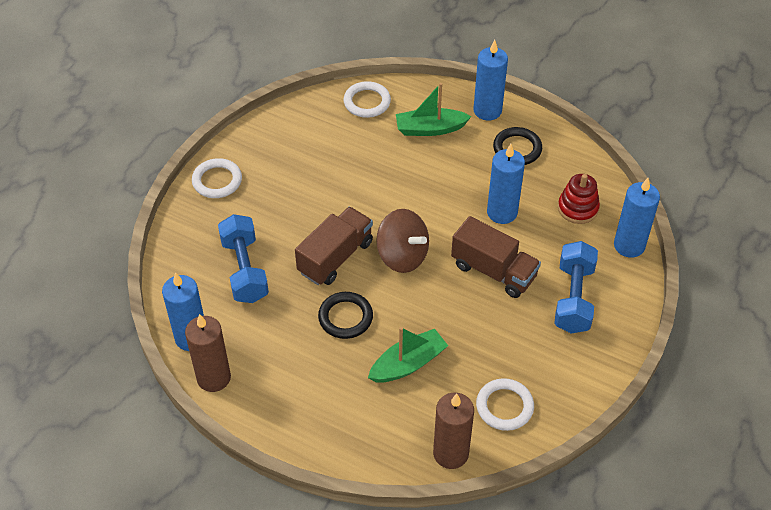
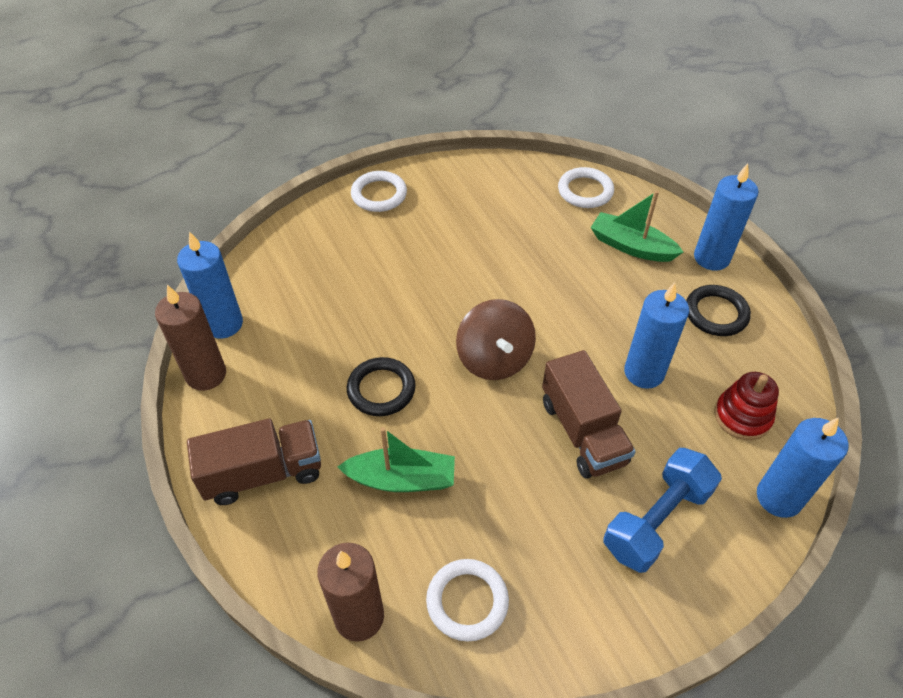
camera: 35 degrees right, 0 degrees up
blue dumbbell [218,214,269,303] -> none
brown truck [295,207,373,285] -> brown truck moved to [187,418,321,505]

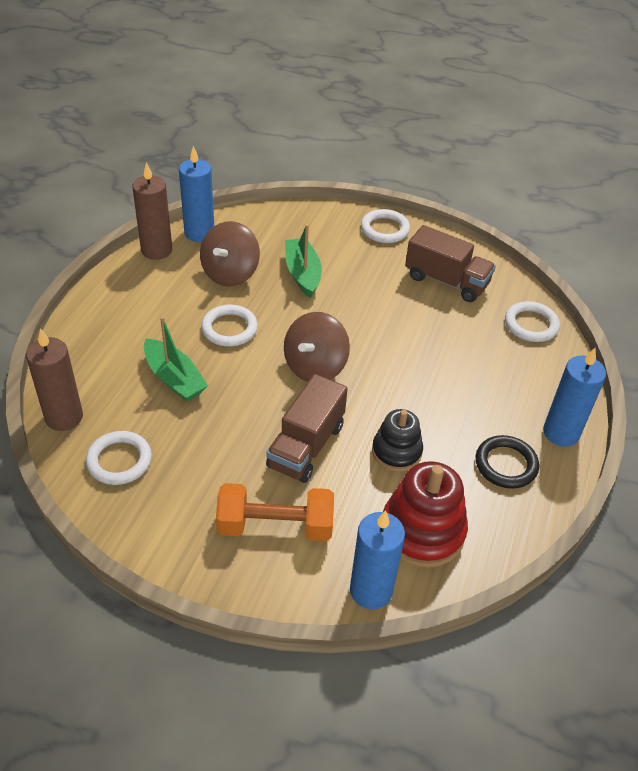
camera: 45 degrees right, 5 degrees down
brown truck [187,418,321,505] -> brown truck moved to [405,225,496,302]
black ring [347,357,416,416] -> white ring [201,305,258,347]
green boat [591,191,683,262] -> green boat moved to [285,224,322,298]
blue dumbbell [604,448,722,573] -> orange dumbbell [216,483,334,541]
blue candle [624,283,689,389] -> black stacking toy [372,409,423,472]
red stacking toy [714,372,779,440] -> red stacking toy [383,461,468,568], size x1.57
none -> brown spinning top [200,221,260,286]

